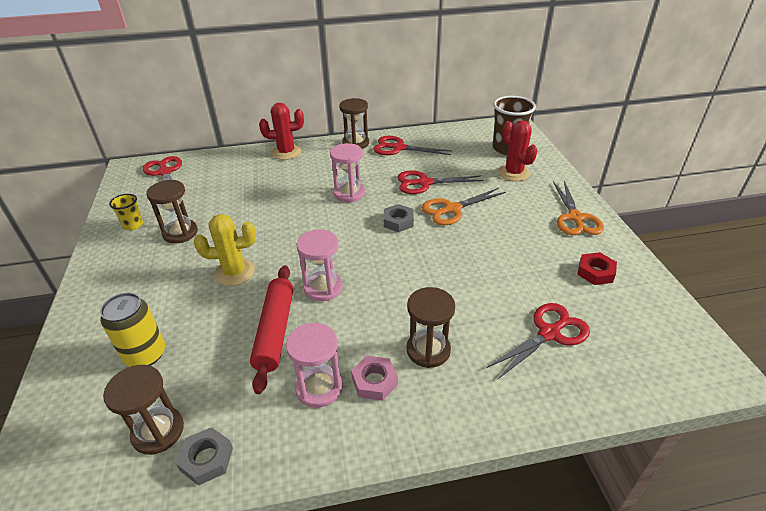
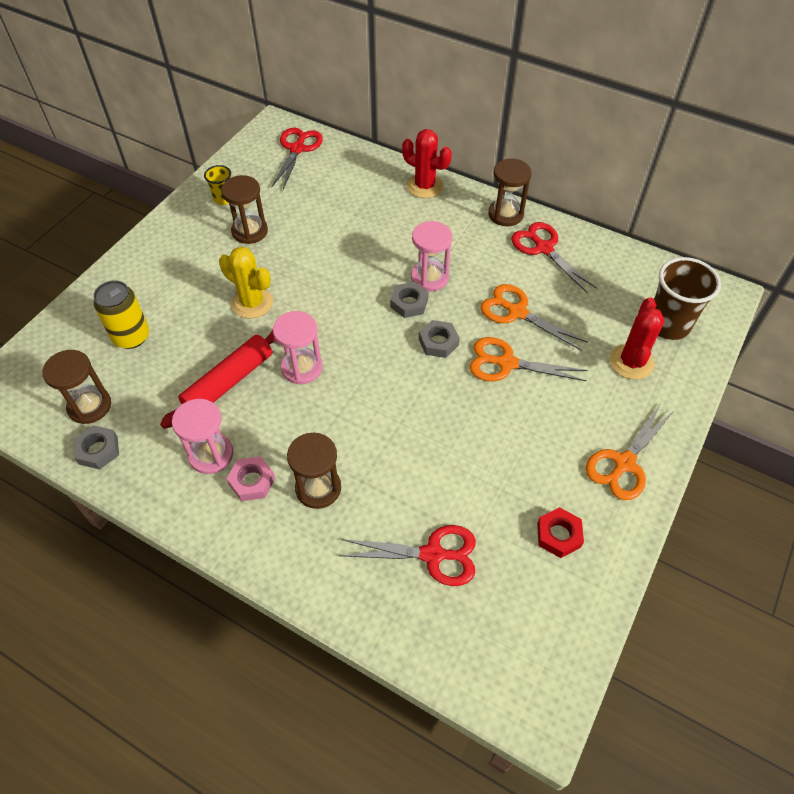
camera: 40 degrees right, 15 degrees up
red scissors [397,170,484,194] -> orange scissors [480,284,588,350]
none -> grey nut [390,282,429,318]

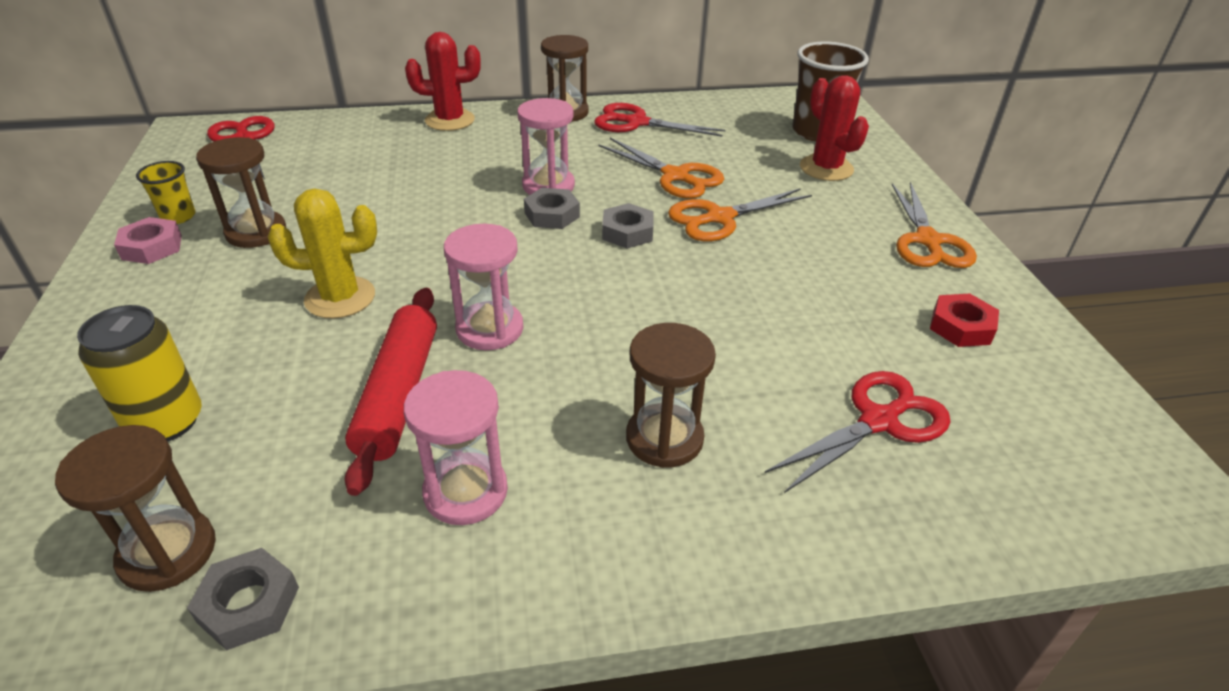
camera: 40 degrees left, 15 degrees down
pink nut [226,456,275,501] -> pink nut moved to [114,217,182,264]
orange scissors [480,284,588,350] -> orange scissors turned 135 degrees counterclockwise [599,138,724,198]

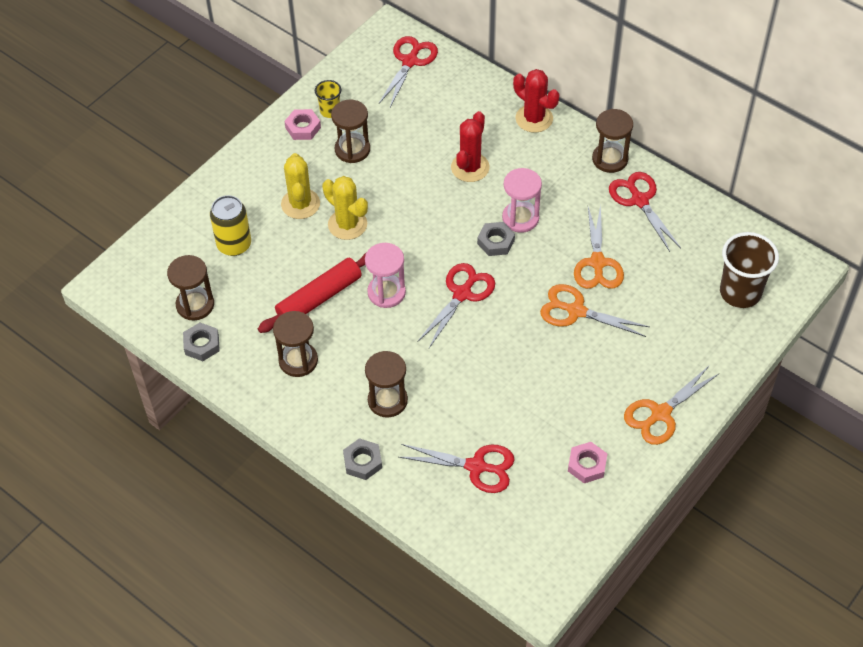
camera: 50 degrees right, 15 degrees up
pink hourglass [404,370,508,525] -> brown hourglass [273,311,318,377]
grey nut [602,203,653,249] -> grey nut moved to [343,438,382,480]
red cactus [800,75,869,181] -> red cactus moved to [451,111,490,182]
red nut [930,294,999,347] -> pink nut [568,442,607,483]
none -> yellow cactus [281,153,320,219]
none -> red scissors [417,263,495,348]

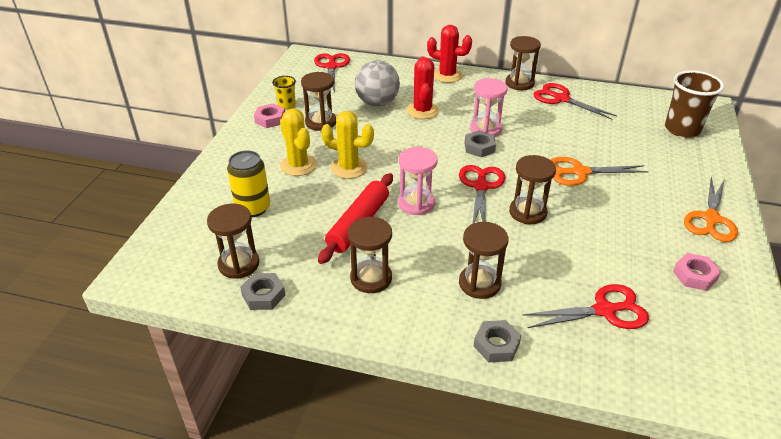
camera: 25 degrees left, 15 degrees down
orange scissors [574,205,624,289] -> none
none -> grey ball [355,60,400,106]
none -> brown hourglass [509,155,556,224]

